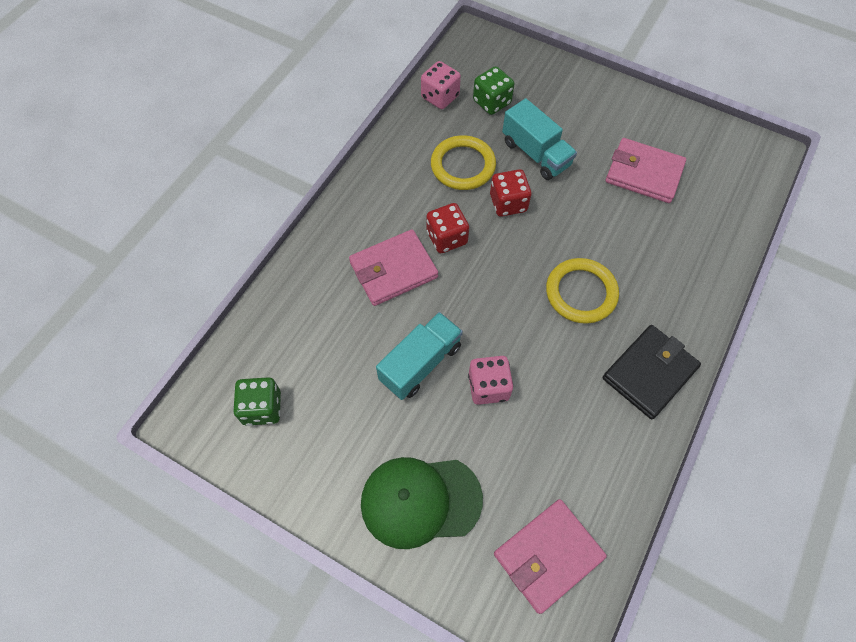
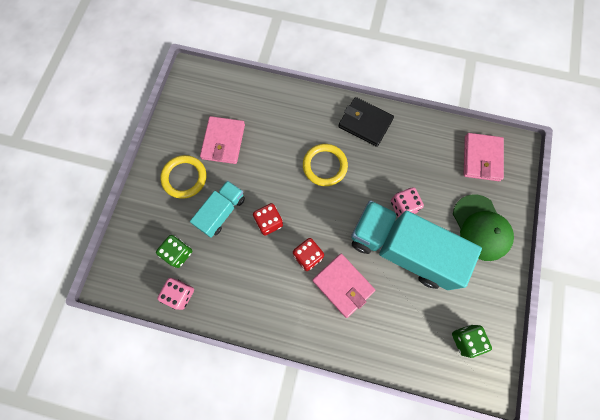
camera: 105 degrees left, 10 degrees up
turquoise truck [376,312,463,400] -> turquoise truck [351,200,482,290], size x1.89
yellow ring [431,135,496,190] -> yellow ring moved to [160,155,206,199]
pink wallet [494,499,607,614] -> pink wallet turned 60 degrees clockwise [464,133,504,181]

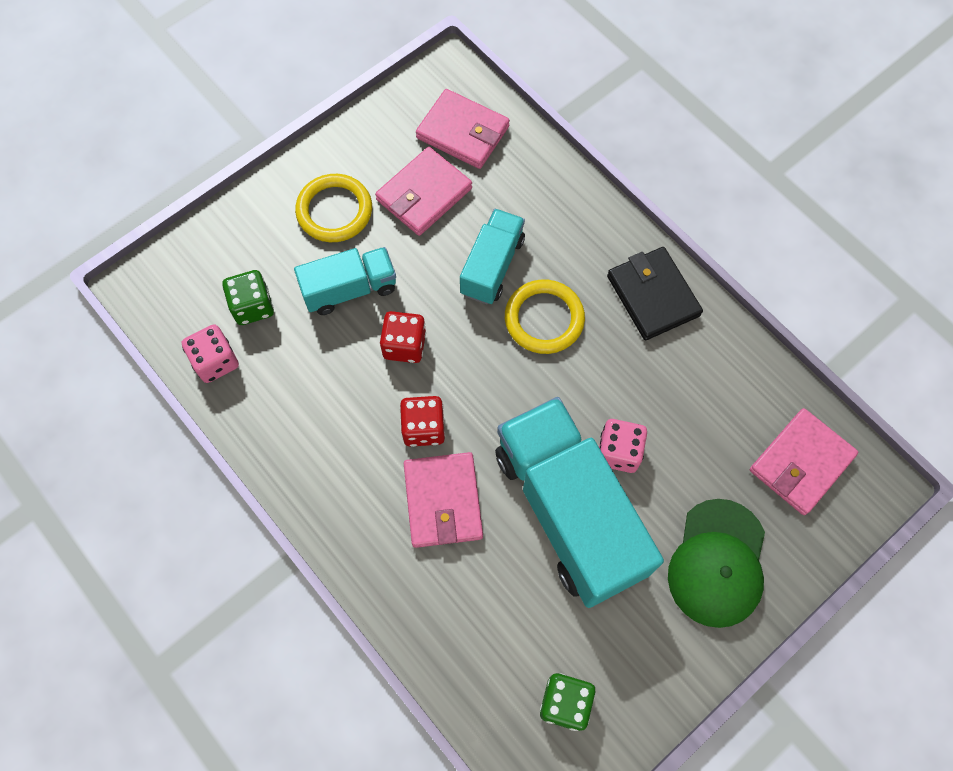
camera: 35 degrees right, 5 degrees down
none -> pink wallet [416,89,510,169]
none -> turquoise truck [460,209,525,305]

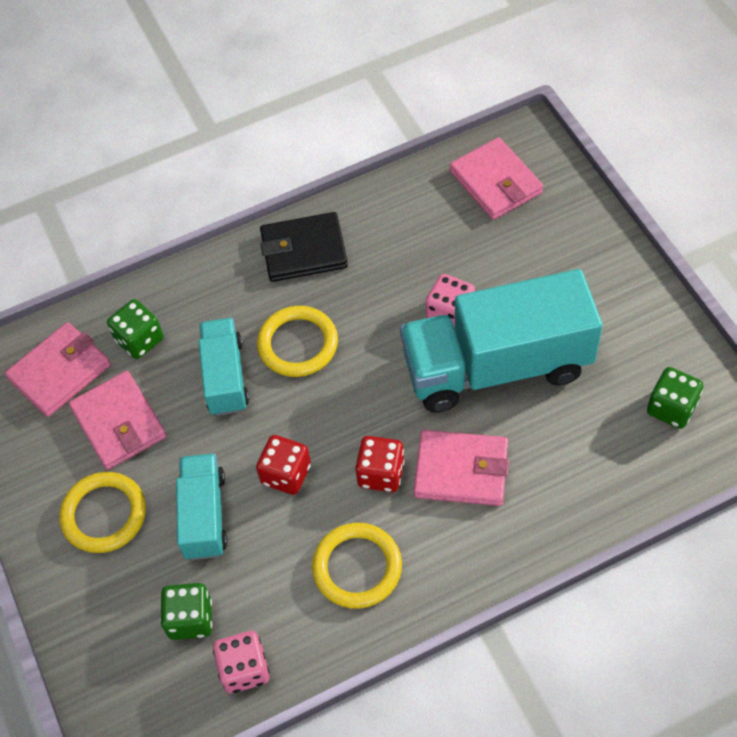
camera: 70 degrees left, 10 degrees down
turquoise truck [460,209,525,305] -> turquoise truck turned 45 degrees clockwise [199,318,249,416]
green cap [668,499,765,628] -> none
none -> green dice [107,299,163,359]
none -> yellow ring [312,523,402,609]

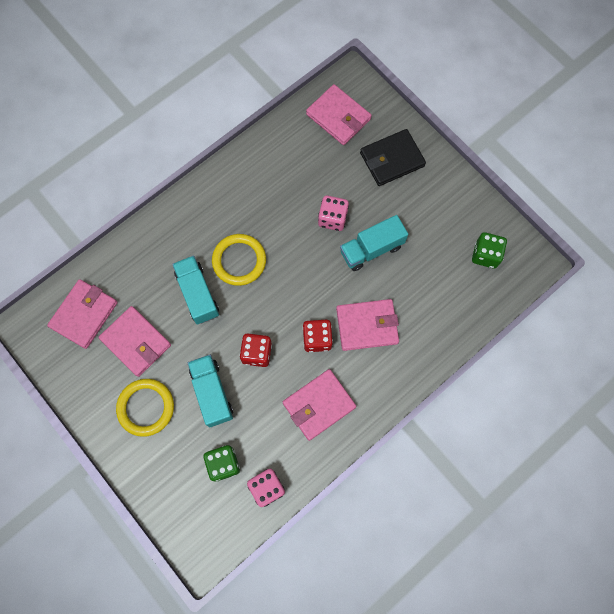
camera: 20 degrees left, 15 degrees up
green dice [107,299,163,359] -> none
black wallet [260,212,348,282] -> black wallet moved to [360,129,426,186]
yellow ring [312,523,402,609] -> pink wallet [283,369,356,441]
turquoise truck [400,269,603,413] -> turquoise truck [340,215,408,271], size x0.53

